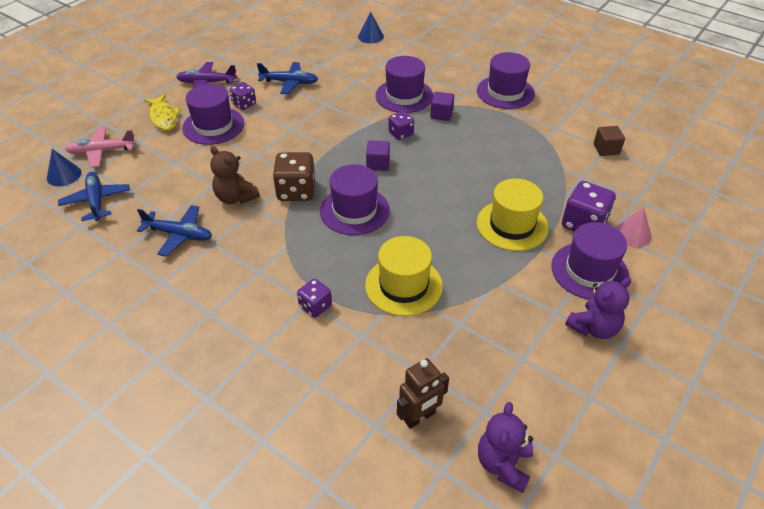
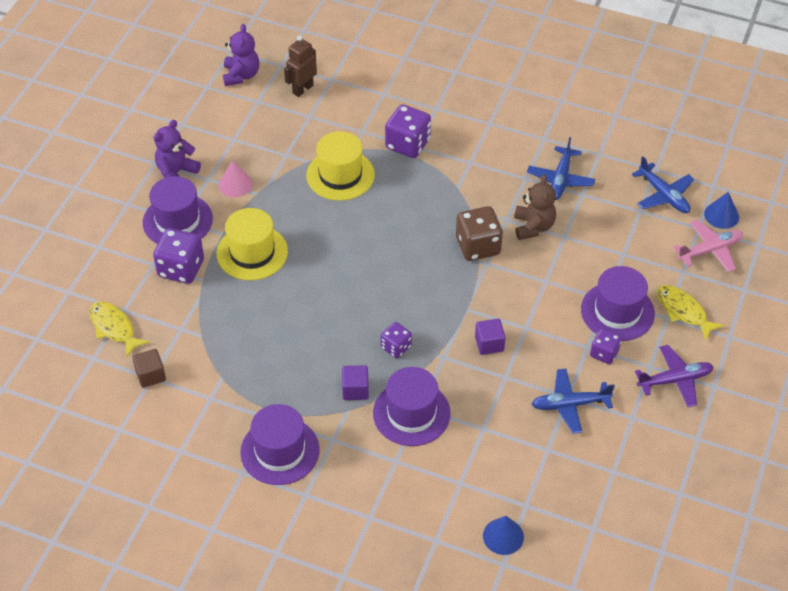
camera: 165 degrees right, 5 degrees up
blue plane [137,205,212,257] -> blue plane turned 75 degrees counterclockwise [527,137,595,200]
brown teddy bear [210,146,260,204] -> brown teddy bear turned 60 degrees clockwise [514,174,556,240]
purple dice [297,279,332,318] -> purple dice [385,104,431,158], size x1.69
purple hat [320,164,390,235] -> none
purple cube [366,140,390,171] -> purple cube moved to [475,319,506,355]
pink cone [616,207,652,247] -> pink cone moved to [218,160,253,197]
none -> yellow fish [89,301,150,358]

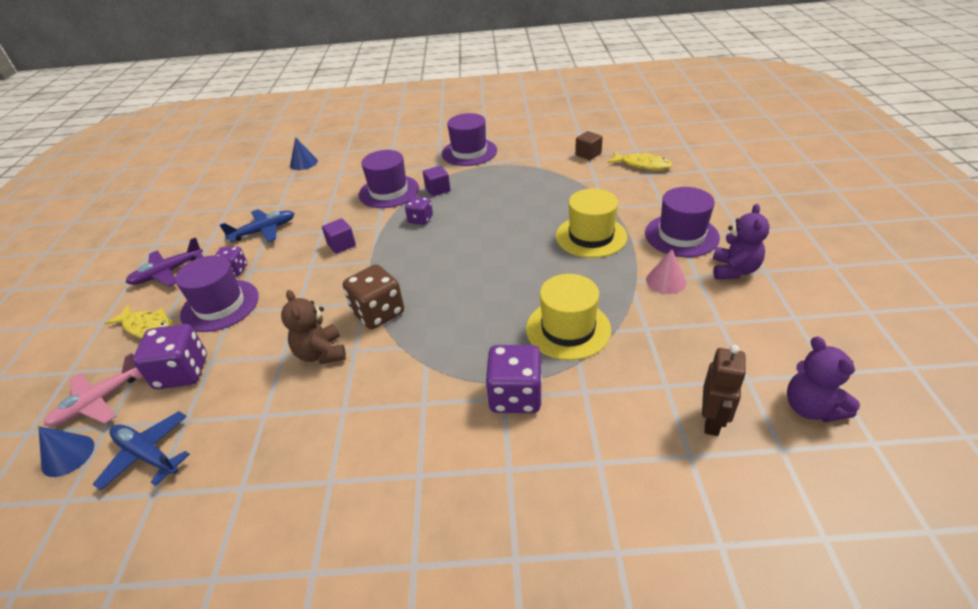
camera: 160 degrees right, 10 degrees down
purple dice [153,228,204,284] -> purple dice moved to [133,324,207,389]
blue plane [527,137,595,200] -> none

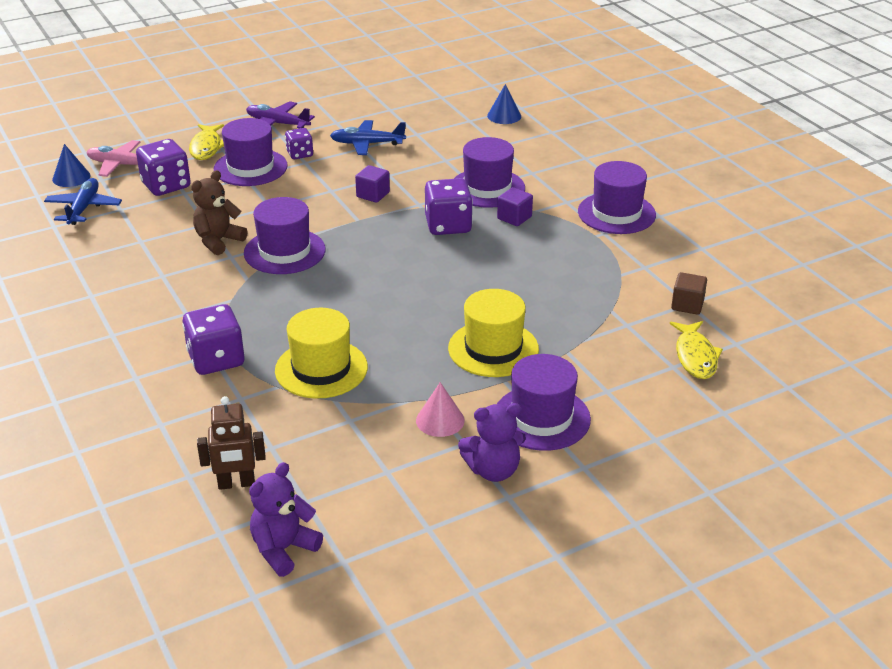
camera: 60 degrees right, 5 degrees down
blue plane [220,209,294,243] -> blue plane turned 150 degrees clockwise [330,120,406,155]
brown dice [343,264,404,329] -> purple hat [244,197,326,274]
purple dice [405,196,433,225] -> purple dice [425,178,473,235], size x1.69

